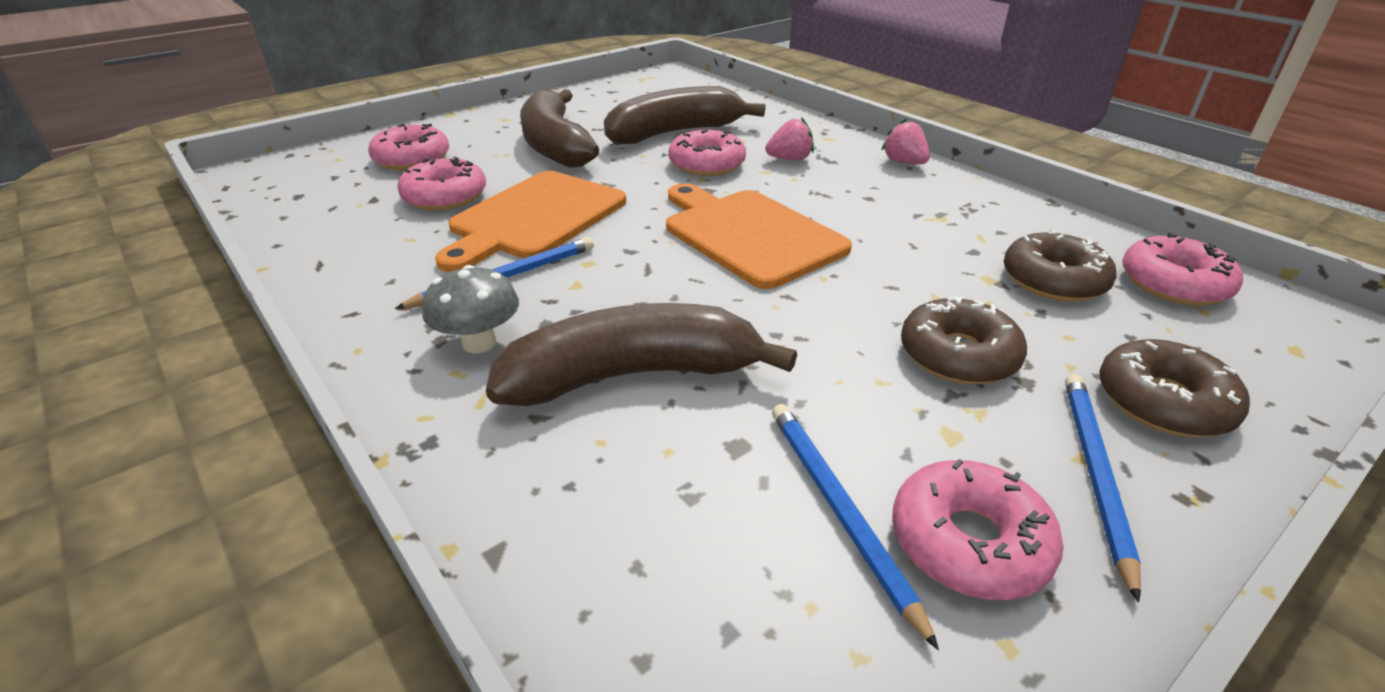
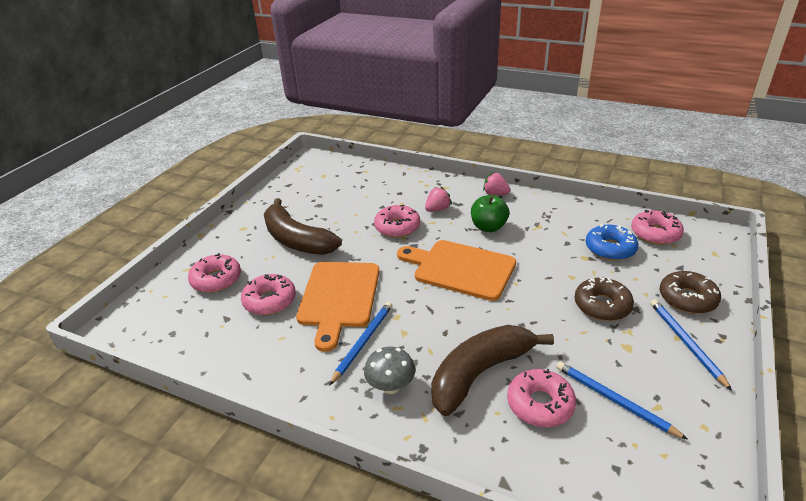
camera: 25 degrees left, 0 degrees up
brown banana [604,86,765,145] -> none
pink donut [892,459,1064,600] -> pink donut moved to [507,369,576,427]
brown donut [1004,229,1117,302] -> blue donut [586,224,639,261]
none -> green apple [471,195,509,232]

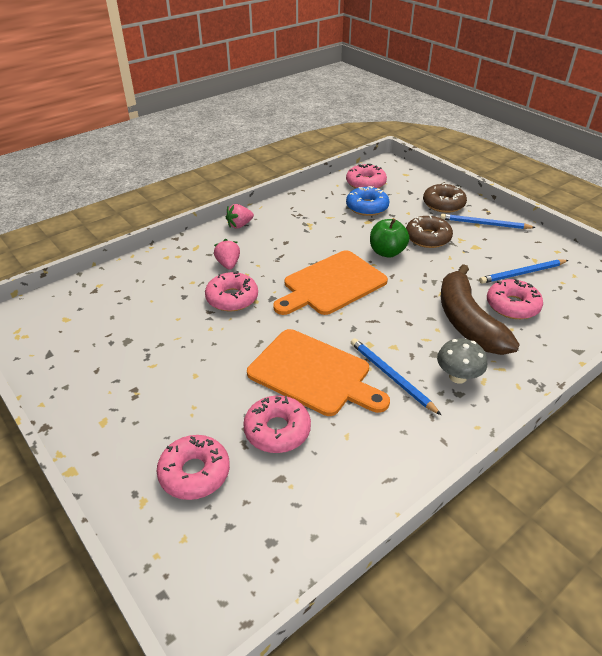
camera: 65 degrees left, 5 degrees up
brown banana [264,198,342,255] -> none
green apple [471,195,509,232] -> green apple moved to [370,219,409,258]

